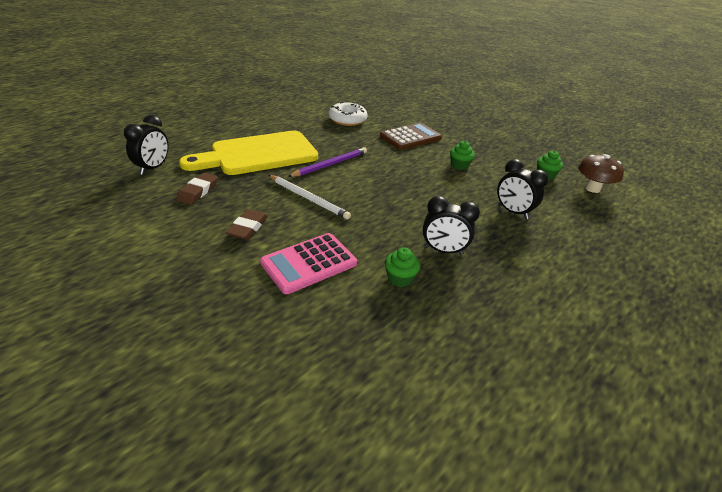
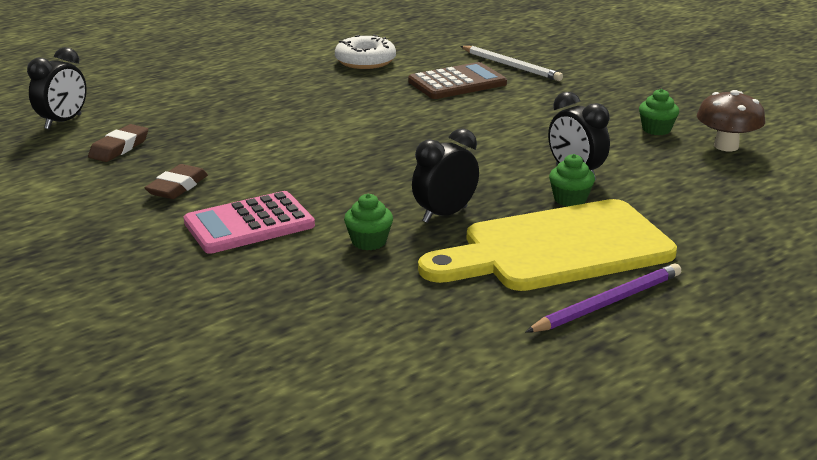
camera: 10 degrees right, 10 degrees down
yellow cutting board [179,131,318,175] -> yellow cutting board moved to [418,199,677,291]
white pencil [269,175,351,220] -> white pencil moved to [460,46,563,81]
purple pencil [288,147,367,177] -> purple pencil moved to [526,263,681,332]
black clock [423,196,480,255] -> black clock turned 120 degrees clockwise [412,128,479,223]
green cupcake [450,141,475,170] -> green cupcake moved to [549,154,595,207]

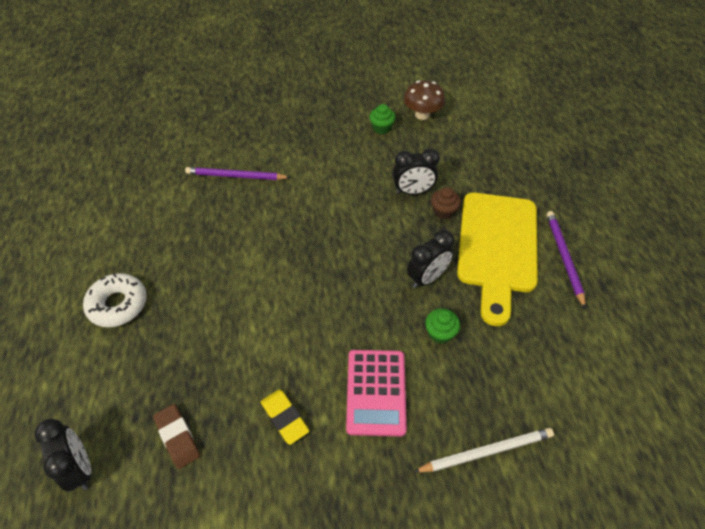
camera: 60 degrees left, 25 degrees up
brown eraser [145,164,208,199] -> yellow eraser [261,389,309,445]
white donut [335,35,396,69] -> white donut moved to [83,273,147,327]
brown calculator [408,62,507,99] -> purple pencil [185,167,291,180]
black clock [412,128,479,223] -> black clock turned 120 degrees counterclockwise [407,230,454,288]
white pencil [460,46,563,81] -> white pencil moved to [413,428,554,472]
green cupcake [549,154,595,207] -> brown cupcake [431,187,461,219]

